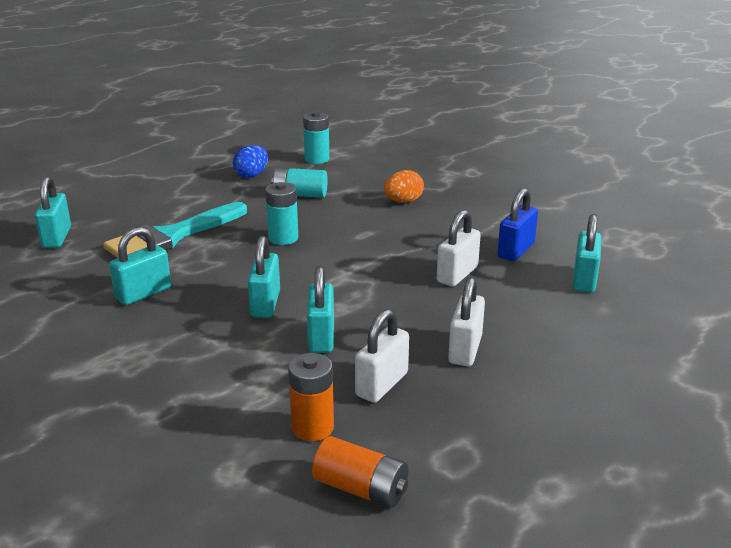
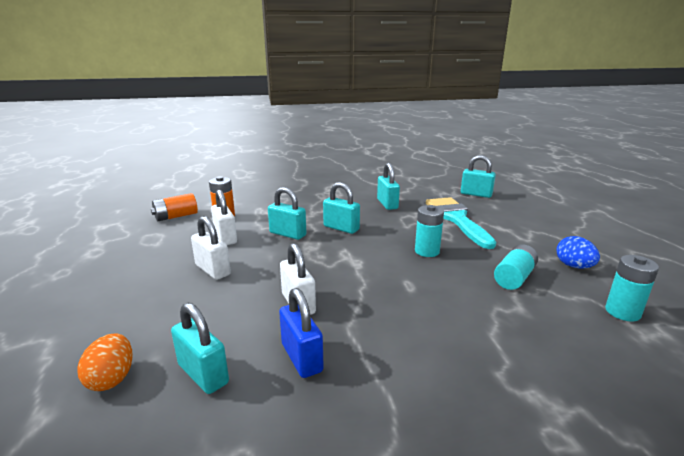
camera: 120 degrees right, 5 degrees down
orange egg [384,170,424,203] -> orange egg moved to [77,334,133,391]

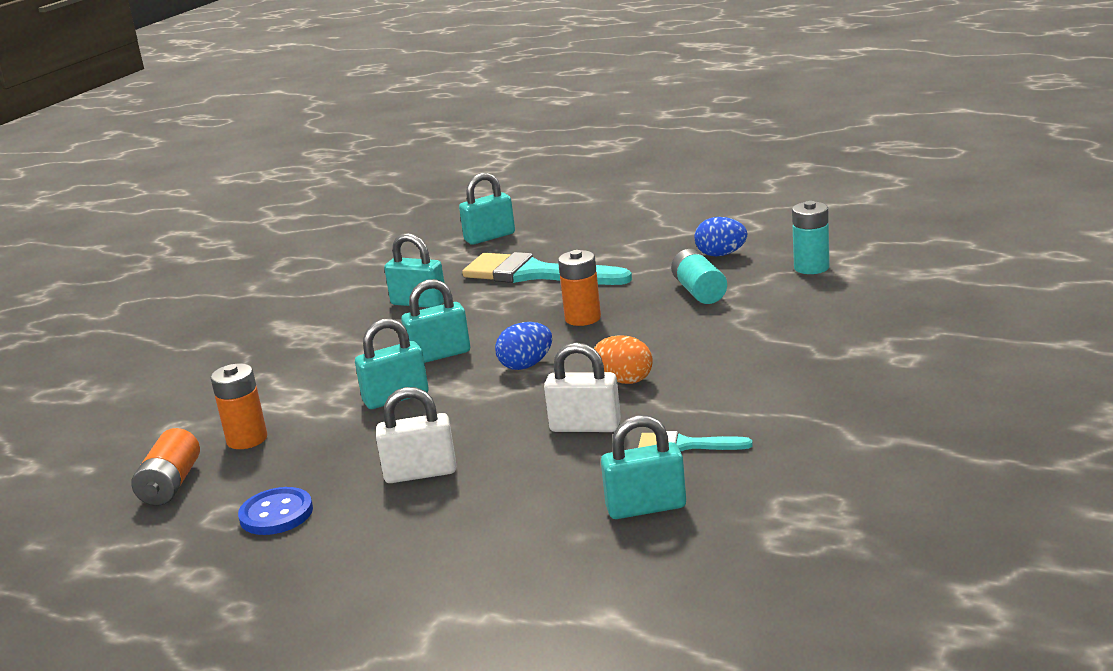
camera: 50 degrees left, 0 degrees up
orange egg [77,334,133,391] -> orange egg moved to [594,335,653,384]
white padlock [211,189,237,245] -> none
blue padlock [279,288,324,378] -> turquoise brush [638,431,753,452]
turquoise battery [415,205,444,257] -> orange battery [558,250,601,326]
none -> blue button [238,487,313,535]
none -> blue egg [495,322,552,370]

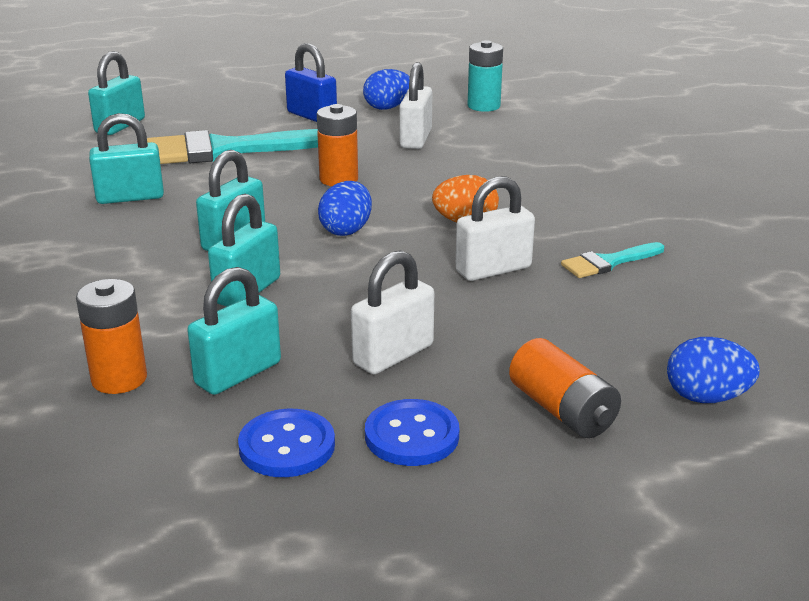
camera: 40 degrees left, 5 degrees up
orange battery [131,428,200,506] -> orange battery moved to [509,338,621,438]
turquoise padlock [601,415,686,519] -> turquoise padlock moved to [187,267,281,395]
turquoise battery [671,249,727,304] -> white padlock [399,62,432,149]
none -> blue padlock [285,43,337,122]
none -> blue button [365,399,459,466]
none -> blue egg [667,337,760,403]

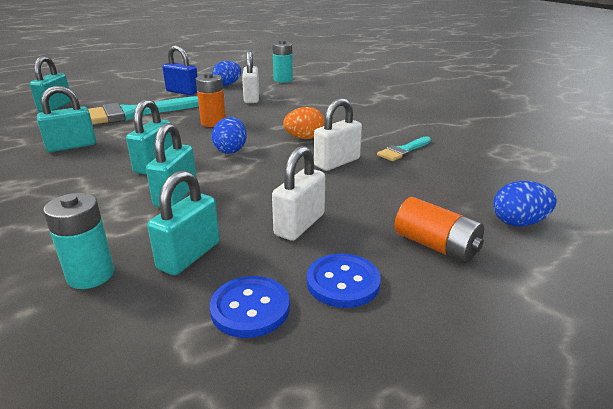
camera: 15 degrees left, 0 degrees up
orange battery [76,279,147,394] -> turquoise battery [43,193,114,289]

